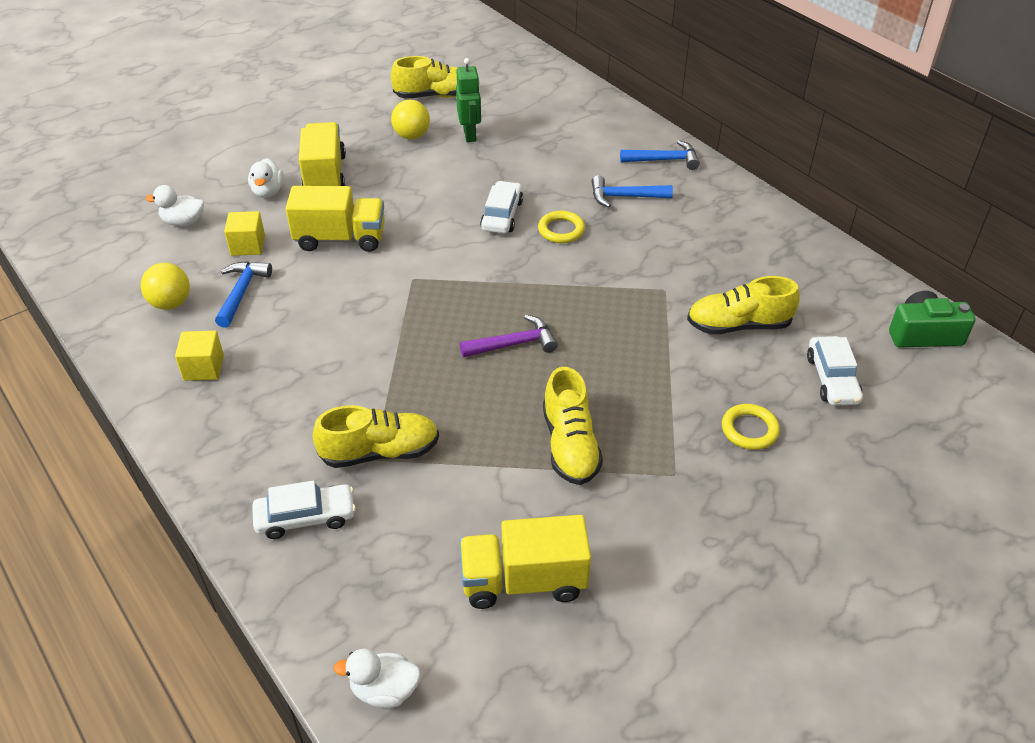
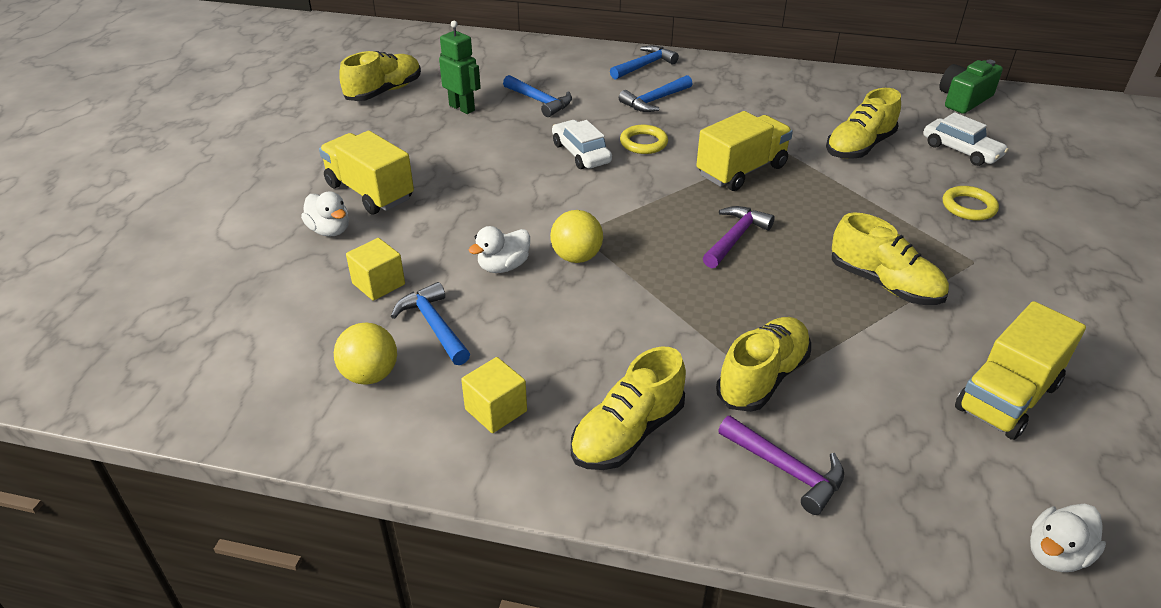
camera: 40 degrees left, 5 degrees down
white duck [146,185,204,226] -> white duck moved to [469,226,530,273]
white car [252,481,356,539] -> purple hammer [718,416,844,515]
yellow truck [286,186,385,252] -> yellow truck moved to [696,111,793,191]
yellow ball [391,100,430,139] -> yellow ball moved to [550,210,603,263]
none -> blue hammer [503,75,572,117]
none -> yellow shoe [571,346,686,470]

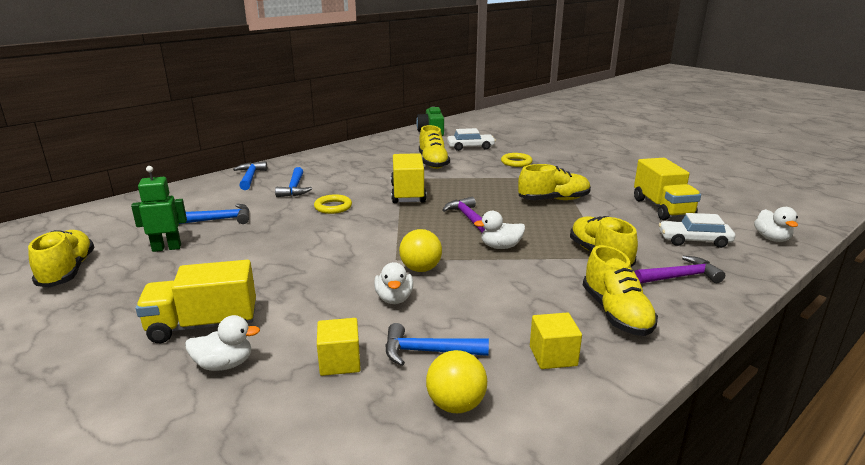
camera: 55 degrees left, 15 degrees down
white car [552,120,612,169] -> white car moved to [659,213,735,248]
none -> white duck [474,211,525,249]

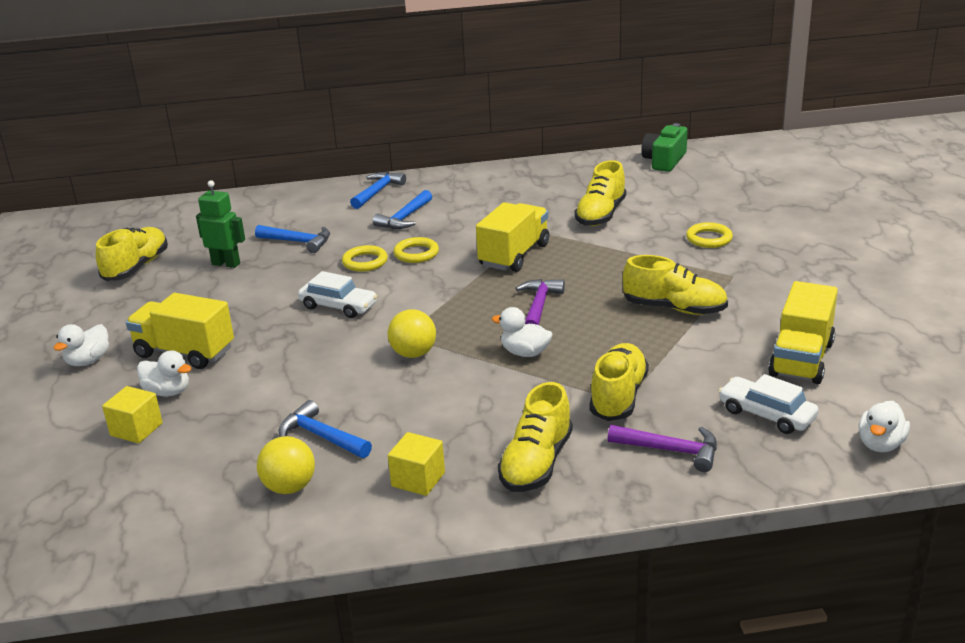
camera: 35 degrees right, 5 degrees up
yellow cube [317,318,361,376] -> yellow cube moved to [102,386,162,443]
white duck [374,262,413,304] -> white duck moved to [53,324,109,366]
white car [447,128,496,151] -> white car moved to [298,271,377,318]
none -> yellow ring [342,245,388,272]

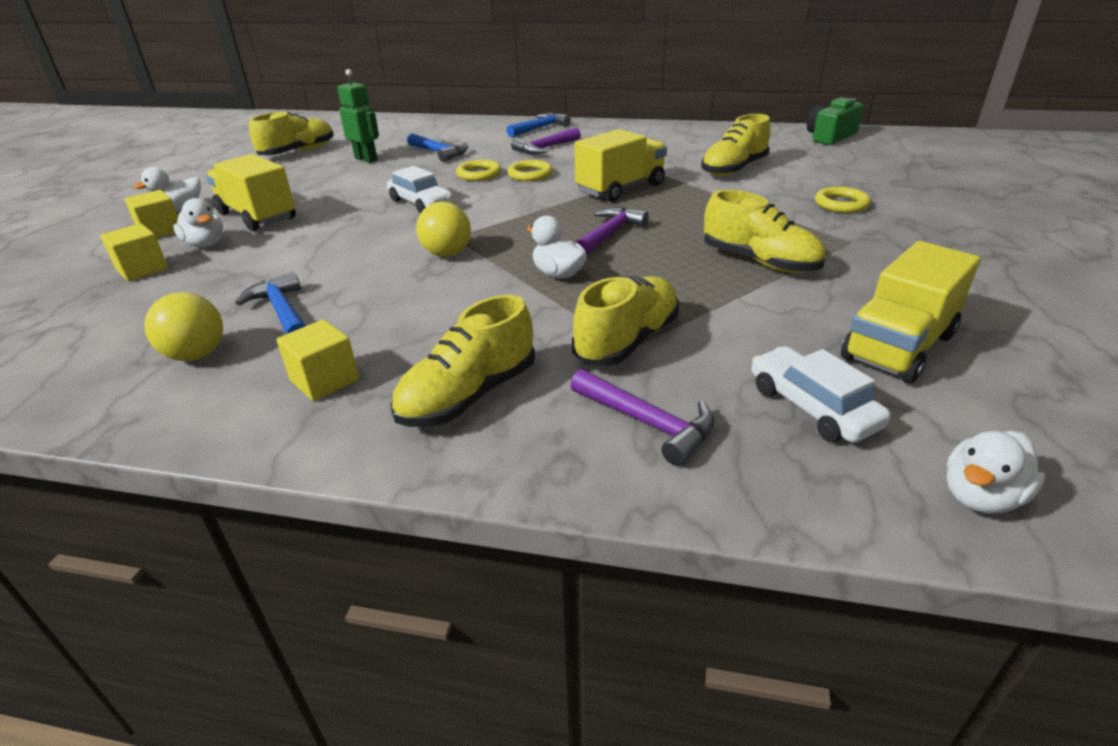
camera: 20 degrees right, 5 degrees up
blue hammer [373,190,432,229] -> purple hammer [511,127,581,154]
none -> yellow cube [124,190,178,238]

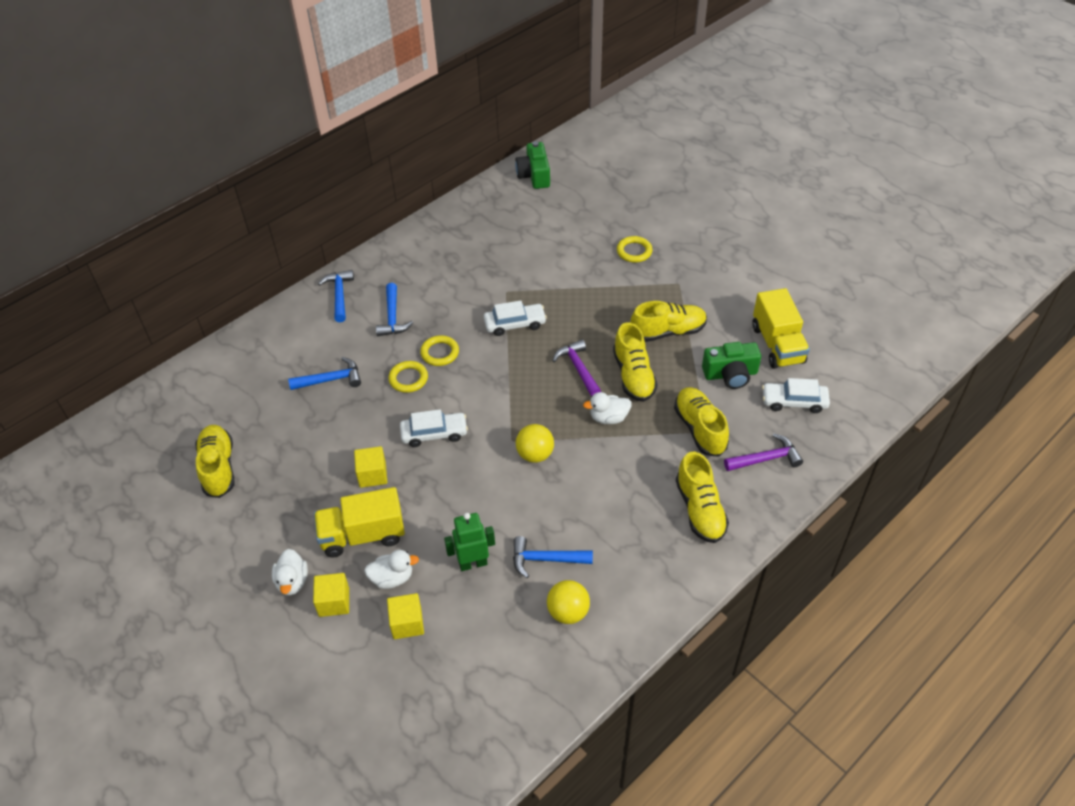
camera: 55 degrees left, 15 degrees up
yellow cube [276,319,359,401] -> yellow cube moved to [354,446,387,488]
green robot [337,69,379,163] -> green robot moved to [444,513,495,571]
purple hammer [511,127,581,154] -> blue hammer [376,283,413,336]
yellow truck [574,129,667,202] -> white car [484,300,547,336]
yellow shoe [701,114,771,176] -> yellow shoe moved to [613,322,657,402]
white duck [946,431,1045,514] -> none
none -> green camera [702,342,761,389]

